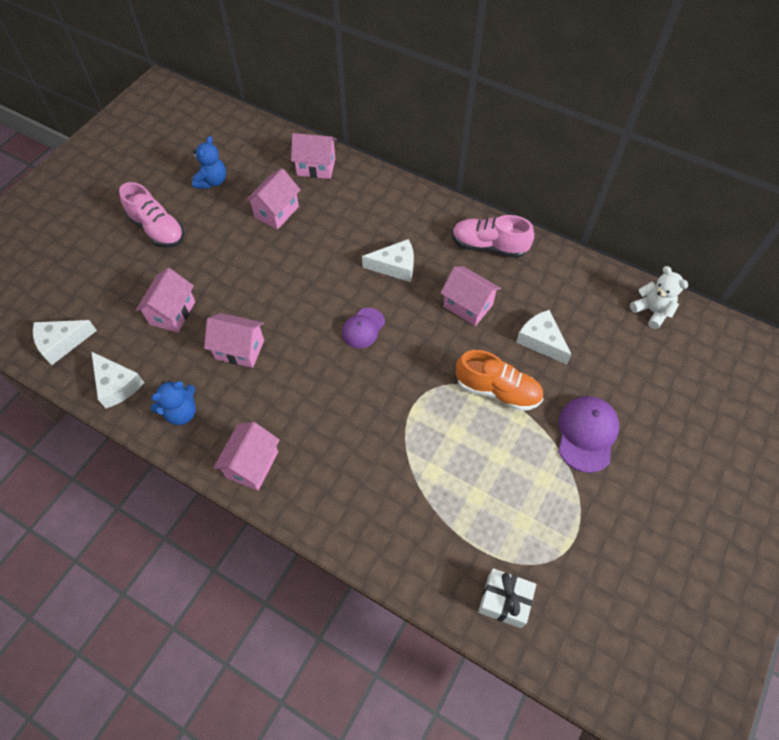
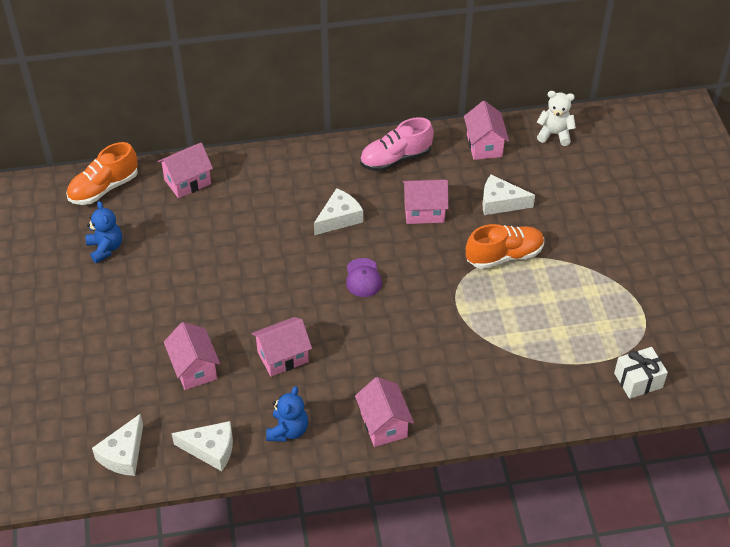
camera: 40 degrees left, 10 degrees down
pink shoe [119,182,184,248] -> none
pink house [245,168,301,229] -> pink house moved to [464,101,509,160]
purple cap [558,396,619,473] -> none
none -> orange shoe [66,142,138,205]

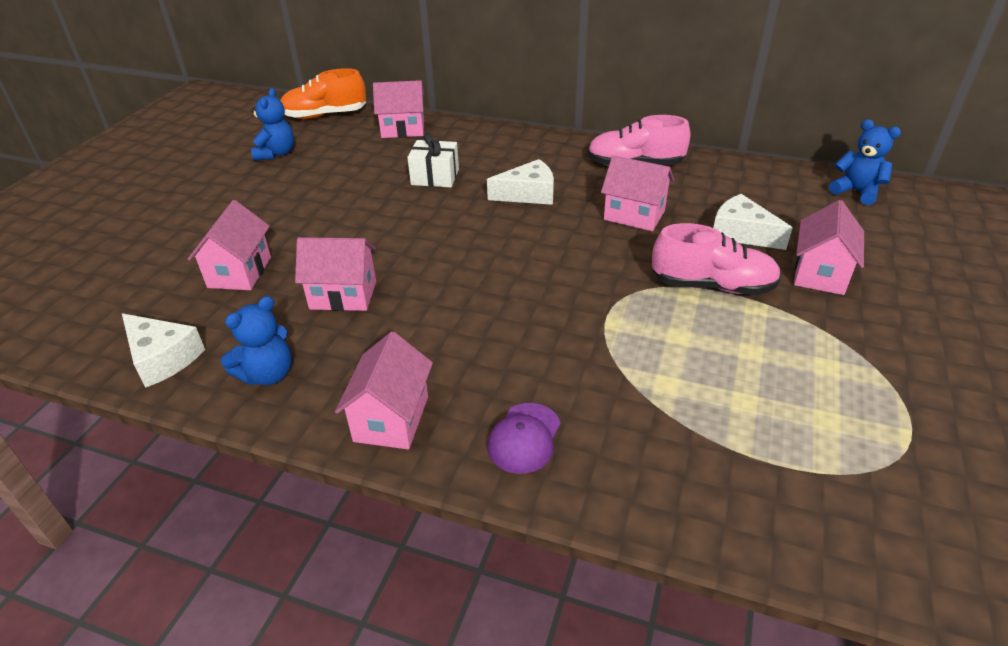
camera: 30 degrees right, 10 degrees down
white cheese [92,414,143,476] -> none
purple cap [346,258,382,297] -> purple cap moved to [487,403,561,474]
pink house [464,101,509,160] -> pink house moved to [794,200,864,295]
orange shoe [466,224,544,269] -> pink shoe [652,223,781,295]
white teddy bear [537,91,576,146] -> blue teddy bear [829,119,901,205]
white gift [614,347,668,399] -> white gift moved to [407,133,459,188]

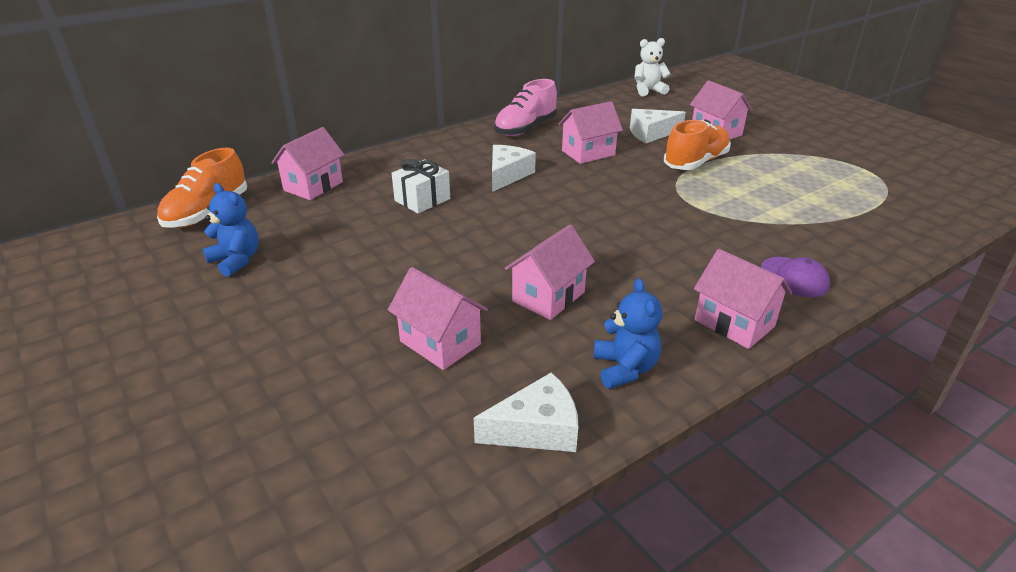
camera: 55 degrees left, 5 degrees down
pink shoe [652,223,781,295] -> orange shoe [664,120,731,170]
blue teddy bear [829,119,901,205] -> white teddy bear [634,38,671,96]

